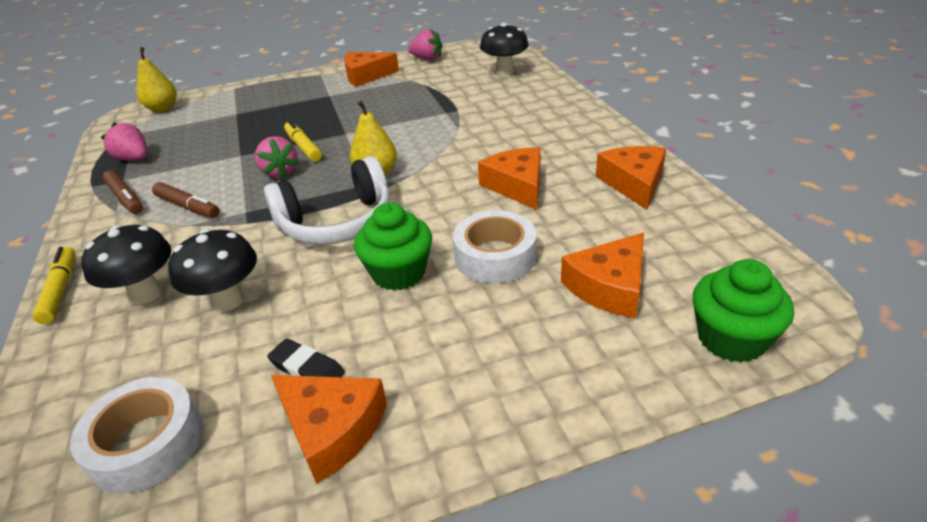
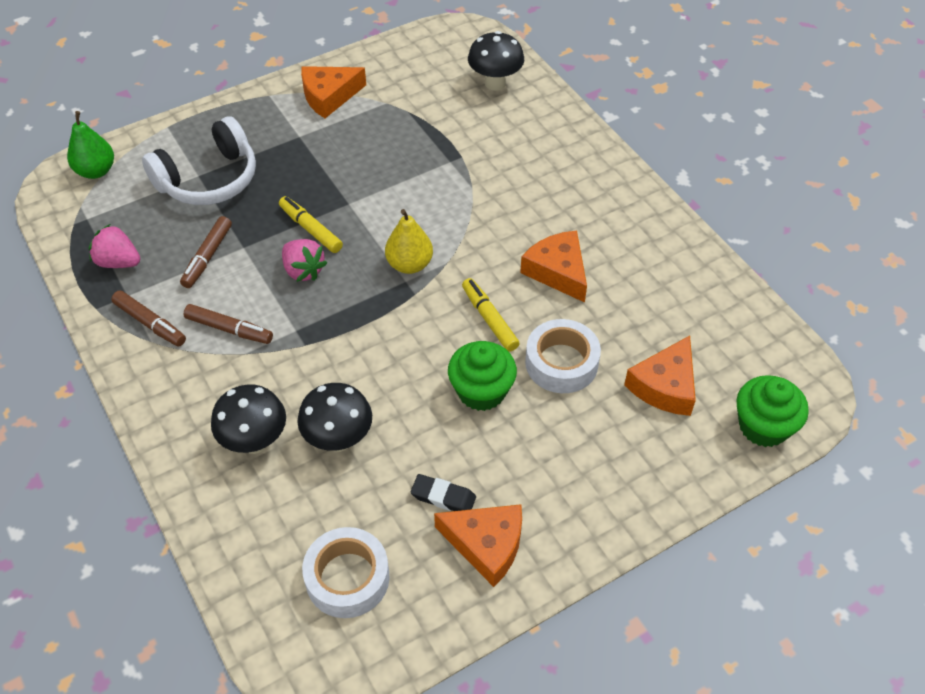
camera: 15 degrees left, 15 degrees up
yellow marker [32,247,76,324] -> yellow marker moved to [462,278,520,352]
yellow pear [136,47,177,112] -> green pear [67,111,114,179]
white headphones [264,156,391,245] -> white headphones moved to [142,116,256,205]
pink strawberry [408,29,442,61] -> none
orange cheese [596,146,666,210] -> none
none -> brown marker [180,216,232,288]

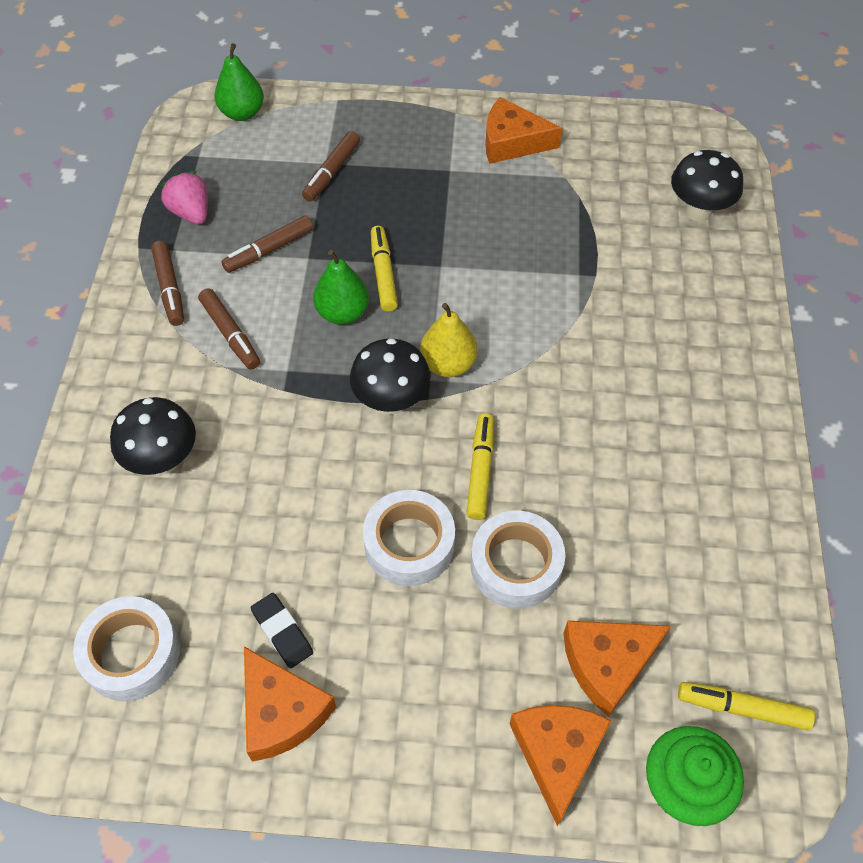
camera: 35 degrees right, 5 degrees up
white headphones [142,116,256,205] -> brown marker [302,131,360,202]
pink strawberry [282,239,327,282] -> green pear [313,250,369,325]
black mushroom [298,383,372,452] -> black mushroom moved to [350,338,431,414]
green cupcake [448,341,517,411] -> white tape [363,490,455,586]
orange cheese [520,231,587,302] -> orange cheese moved to [510,705,612,826]
none -> yellow marker [678,682,815,730]

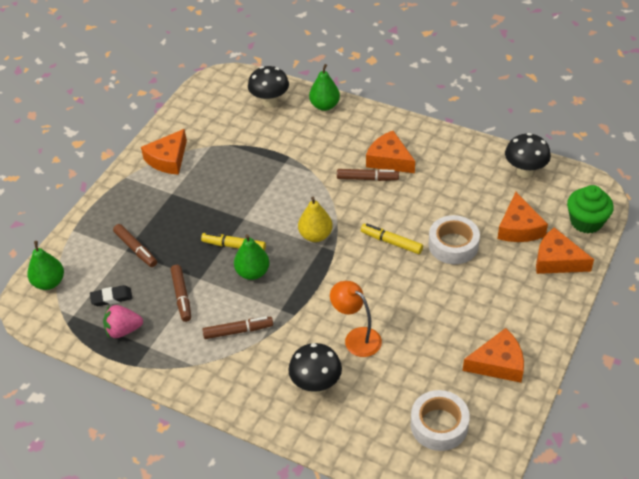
camera: 65 degrees left, 10 degrees down
brown marker [151,241,184,326] -> brown marker moved to [337,169,399,181]
black eraser [251,593,313,668] -> black eraser moved to [90,285,132,306]
black mushroom [350,338,431,414] -> black mushroom moved to [505,133,551,178]
white tape [363,490,455,586] -> none
yellow marker [678,682,815,730] -> none
none -> green pear [309,64,340,111]
none -> orange lamp [330,281,382,357]
none -> orange cheese [366,131,415,173]

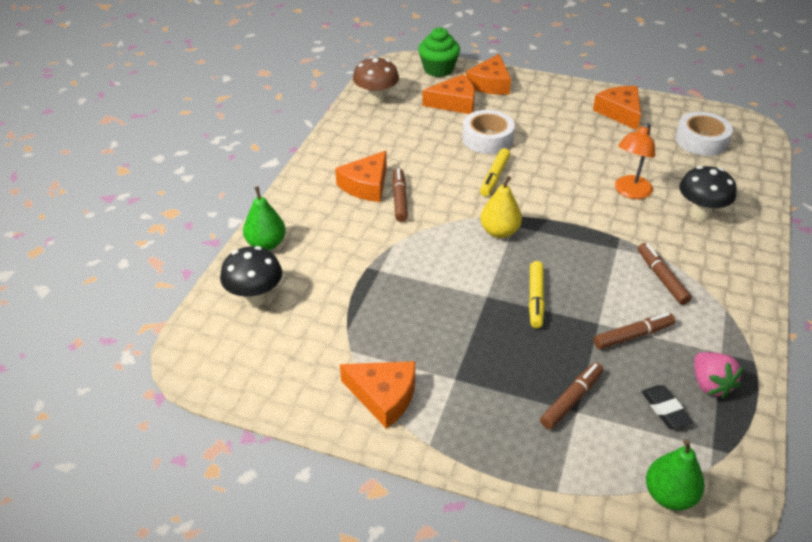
camera: 100 degrees left, 5 degrees down
green pear [234,234,270,280] -> none
black mushroom [505,133,551,178] -> brown mushroom [353,56,399,105]

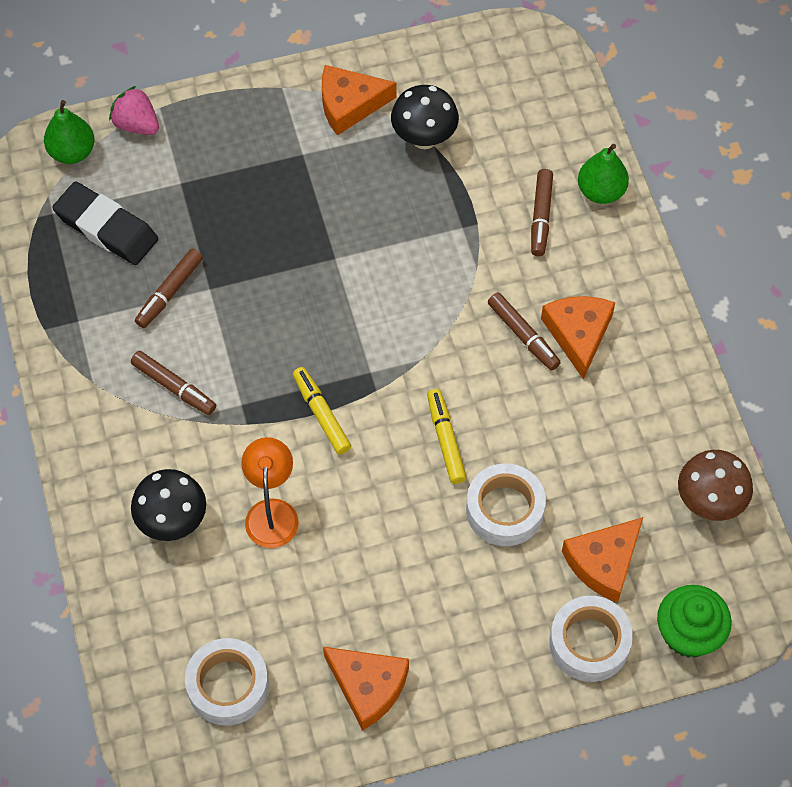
camera: 145 degrees right, 20 degrees up
black mushroom [220,246,282,307] -> black mushroom moved to [391,85,459,149]
orange cheese [466,54,511,95] -> white tape [549,596,633,682]
yellow pear [480,176,522,238] -> none
yellow marker [529,261,545,328] -> yellow marker moved to [293,367,351,455]
brown marker [540,362,603,429] -> brown marker moved to [531,169,553,256]
black eraser [642,385,692,429] -> black eraser [52,182,158,265], size x1.83
pink strawberry [694,352,743,399] -> pink strawberry moved to [109,86,159,135]

